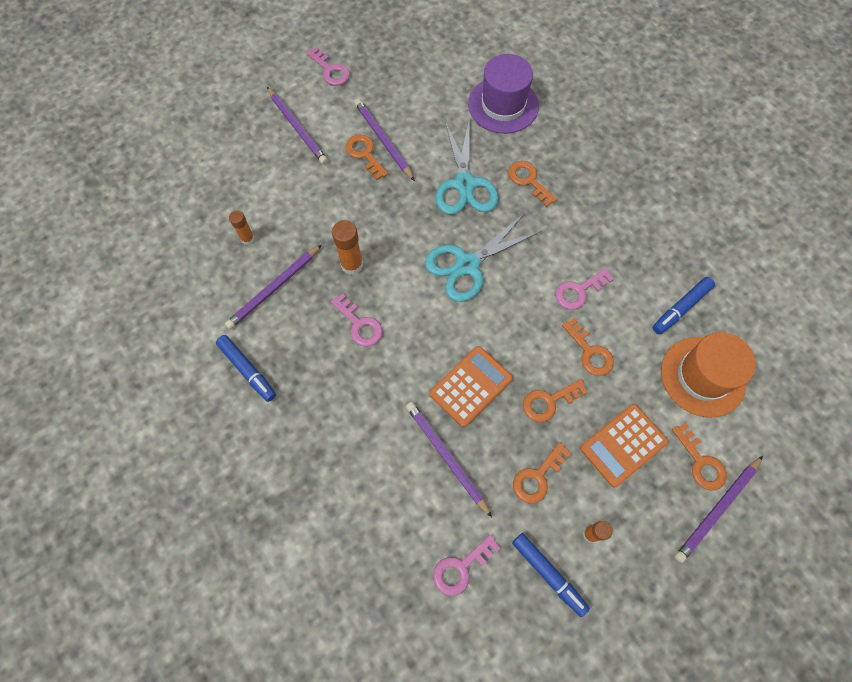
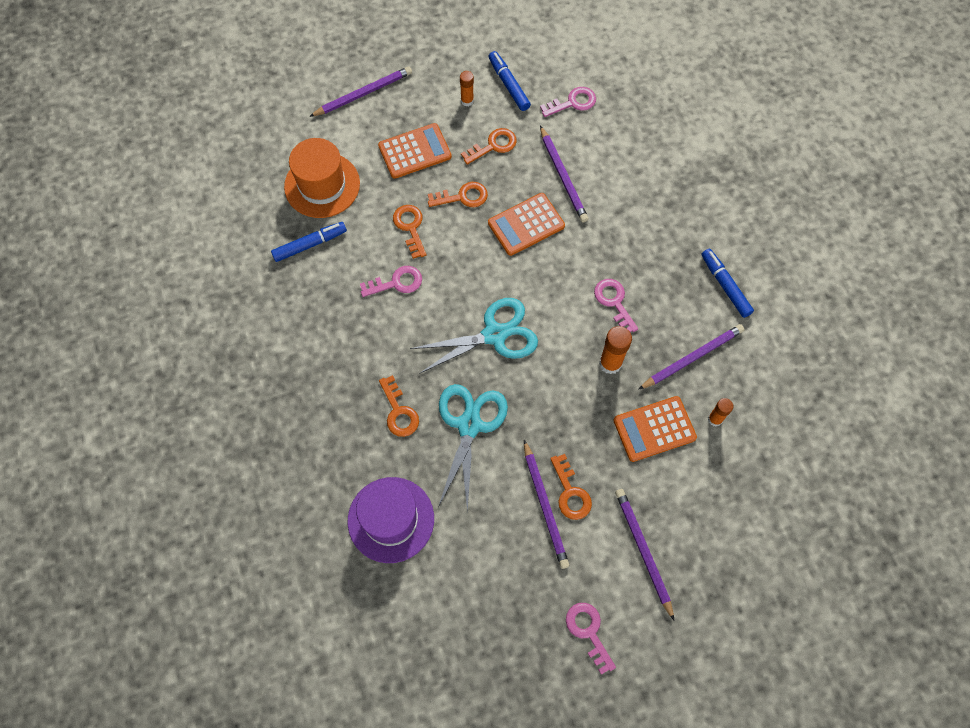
camera: 165 degrees left, 0 degrees up
orange key [672,423,727,490] -> none
none -> orange calculator [613,396,697,462]

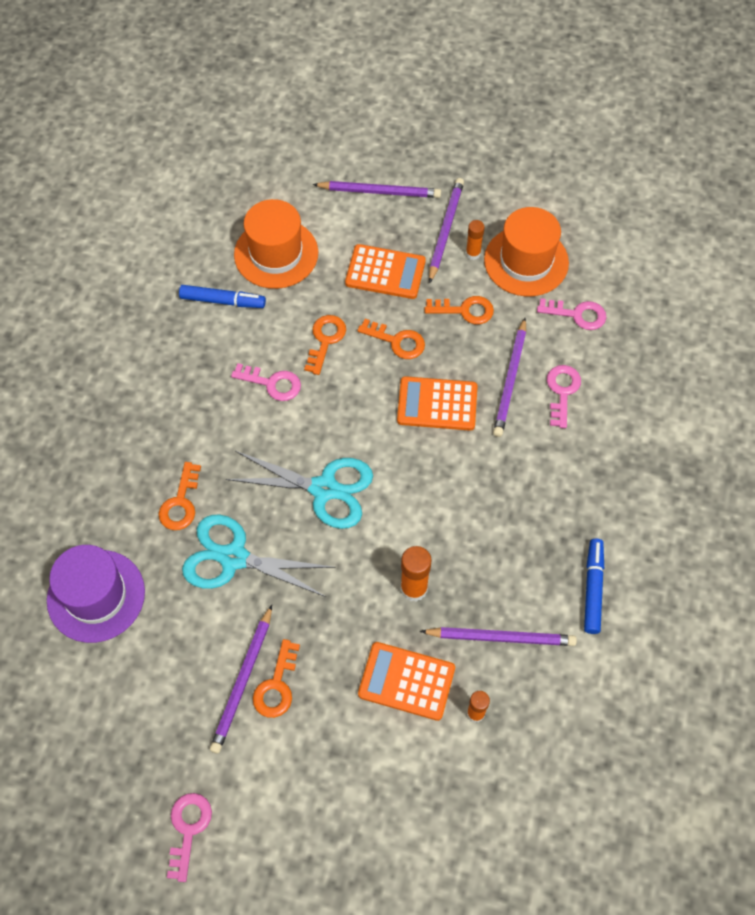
camera: 35 degrees right, 5 degrees down
turquoise scissors [438,384,508,512] -> turquoise scissors turned 120 degrees counterclockwise [182,514,336,597]
blue marker [488,51,531,111] -> orange hat [484,207,569,297]
pink key [594,279,638,332] -> pink key moved to [547,365,581,428]
purple pencil [615,489,674,620] -> purple pencil moved to [429,178,464,283]

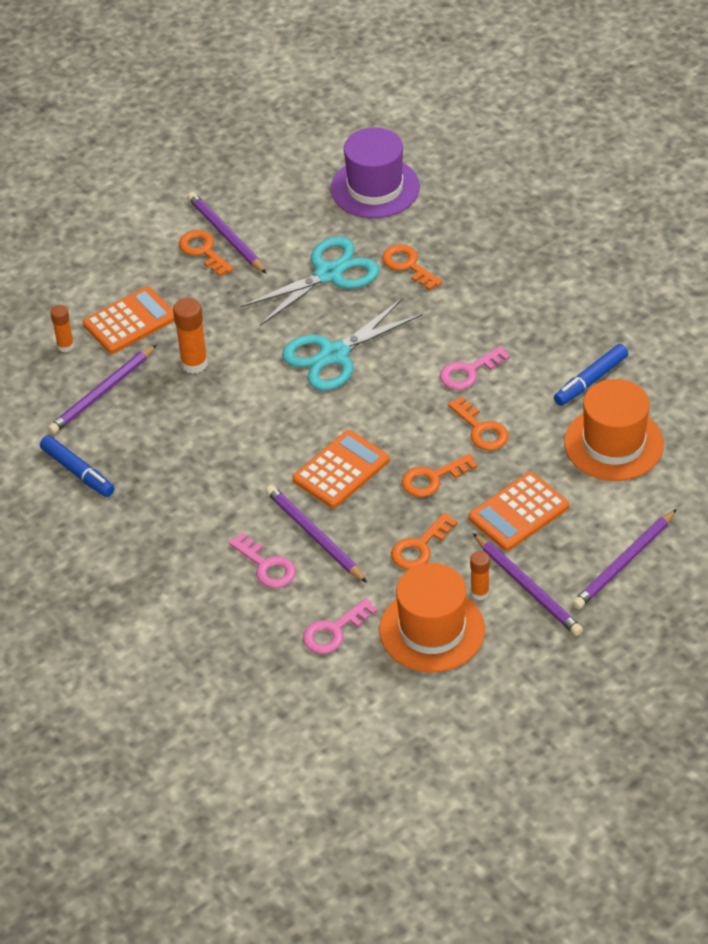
camera: 130 degrees right, 15 degrees down
pink key [167,793,212,882] -> none

